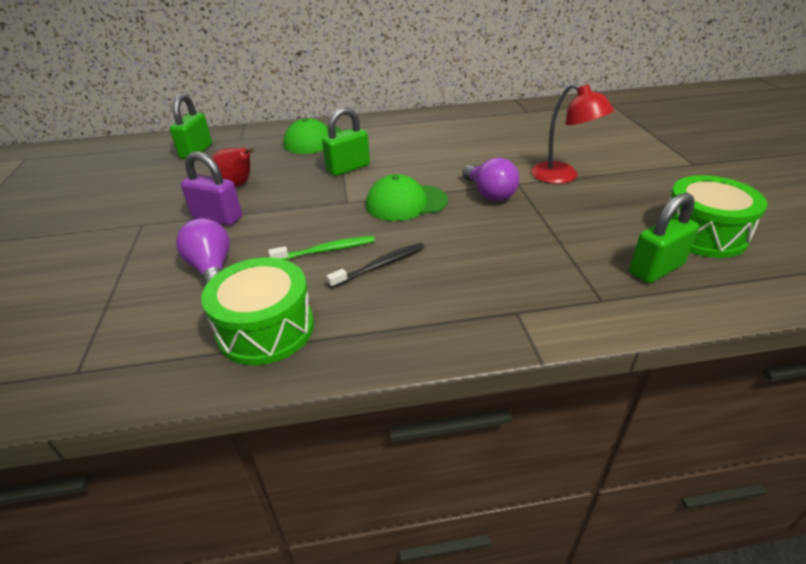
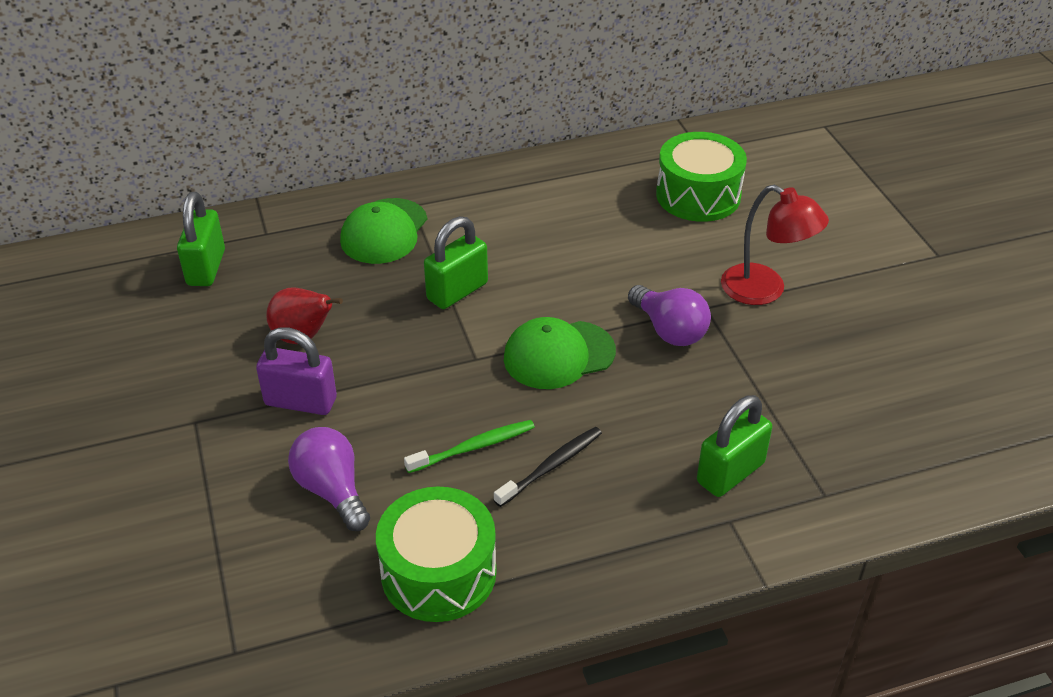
camera: 10 degrees left, 5 degrees up
green padlock [629,193,699,283] -> green padlock moved to [697,395,772,497]
green drum [668,175,767,258] -> green drum moved to [656,132,747,222]

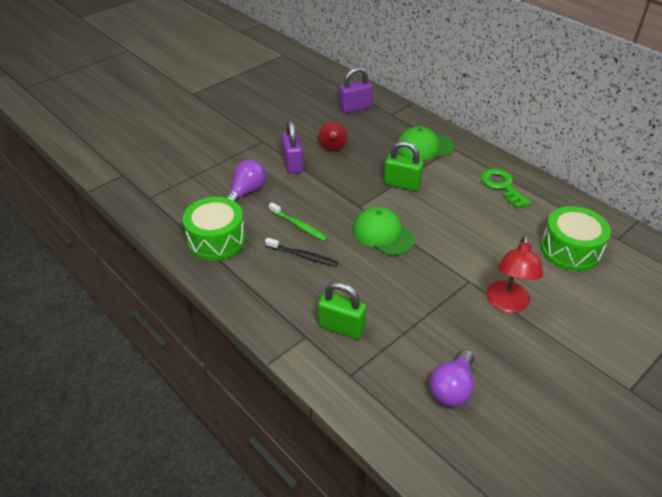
camera: 65 degrees right, 0 degrees up
green padlock [177,192,225,286] -> purple padlock [339,67,372,113]
purple light bulb [628,285,711,346] -> purple light bulb moved to [429,349,474,407]
none -> green key [481,168,531,209]

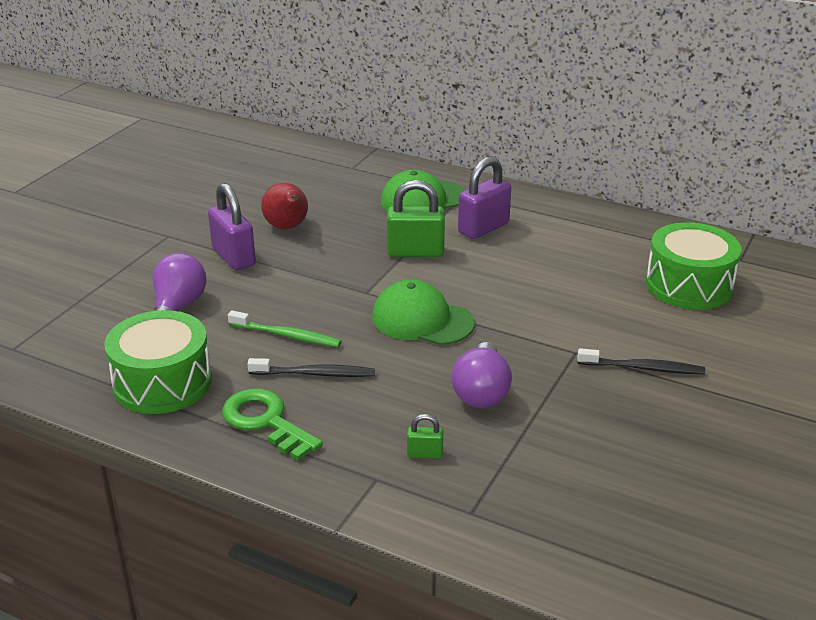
camera: 20 degrees left, 10 degrees down
green padlock [318,281,366,339] -> green padlock [407,414,443,458], size x0.49
purple padlock [339,67,372,113] -> purple padlock moved to [458,157,511,239]
purple light bulb [429,349,474,407] -> purple light bulb moved to [452,342,512,408]
green key [481,168,531,209] -> green key moved to [222,389,323,460]
red lamp [486,235,543,313] -> black toothbrush [577,348,705,374]

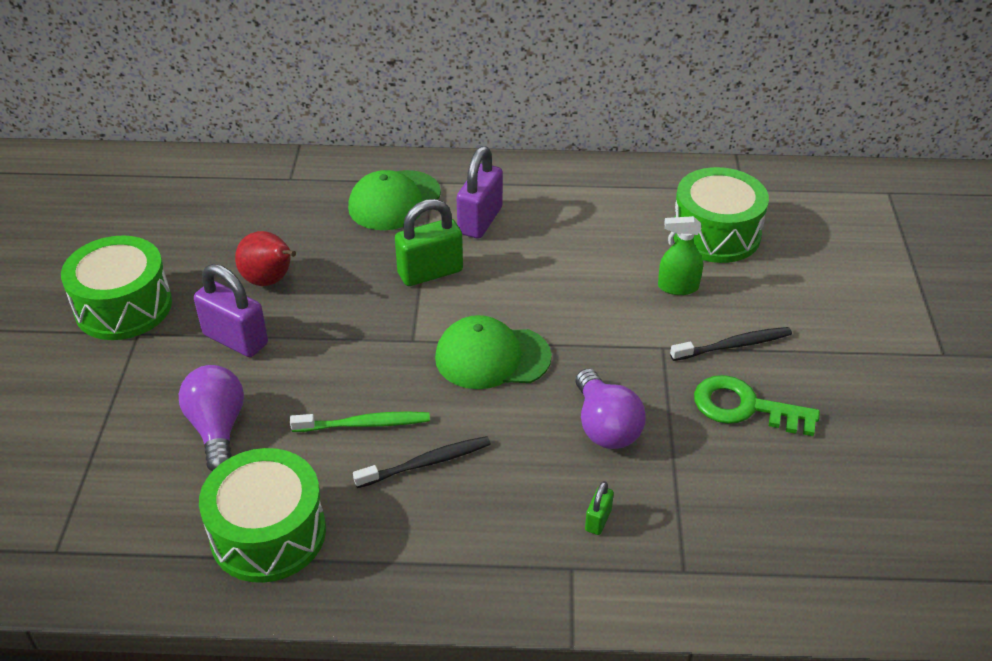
camera: 25 degrees left, 10 degrees up
green key [222,389,323,460] -> green key moved to [694,375,820,436]
green padlock [407,414,443,458] -> green padlock turned 45 degrees counterclockwise [585,481,614,535]
none -> green drum [61,235,172,340]
none -> green spray bottle [658,216,703,295]

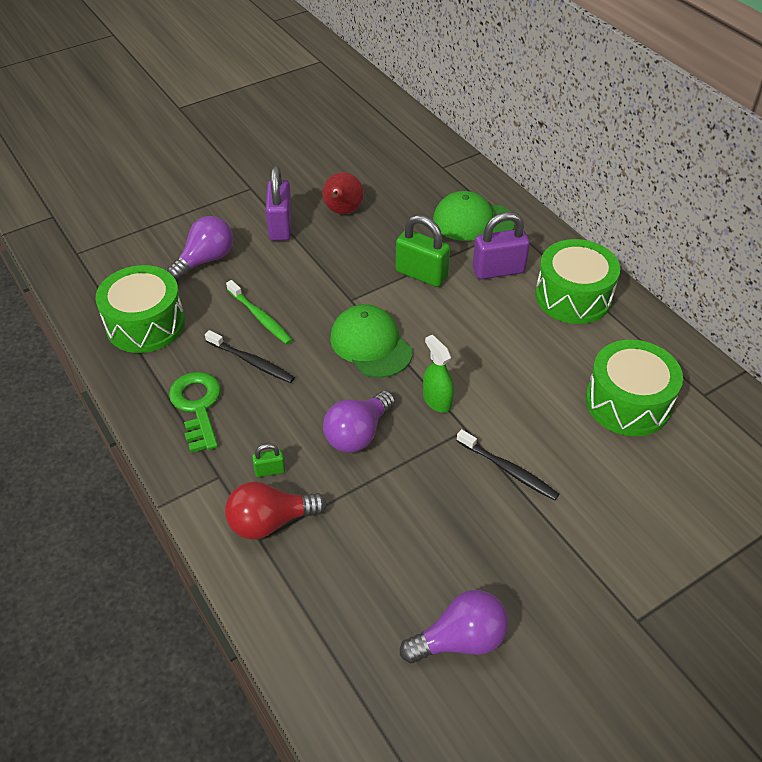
camera: 55 degrees right, 5 degrees up
green drum [61,235,172,340] -> green drum moved to [535,239,620,324]
green spray bottle [658,216,703,295] -> green spray bottle moved to [423,335,454,413]
green key [694,375,820,436] -> green key moved to [169,372,221,453]
none -> red light bulb [225,481,326,539]
none -> purple light bulb [400,590,508,663]

